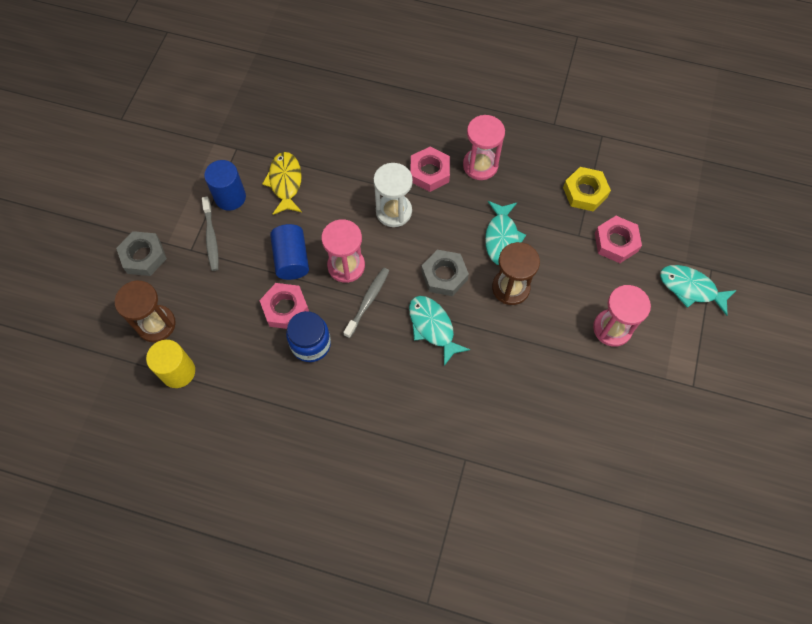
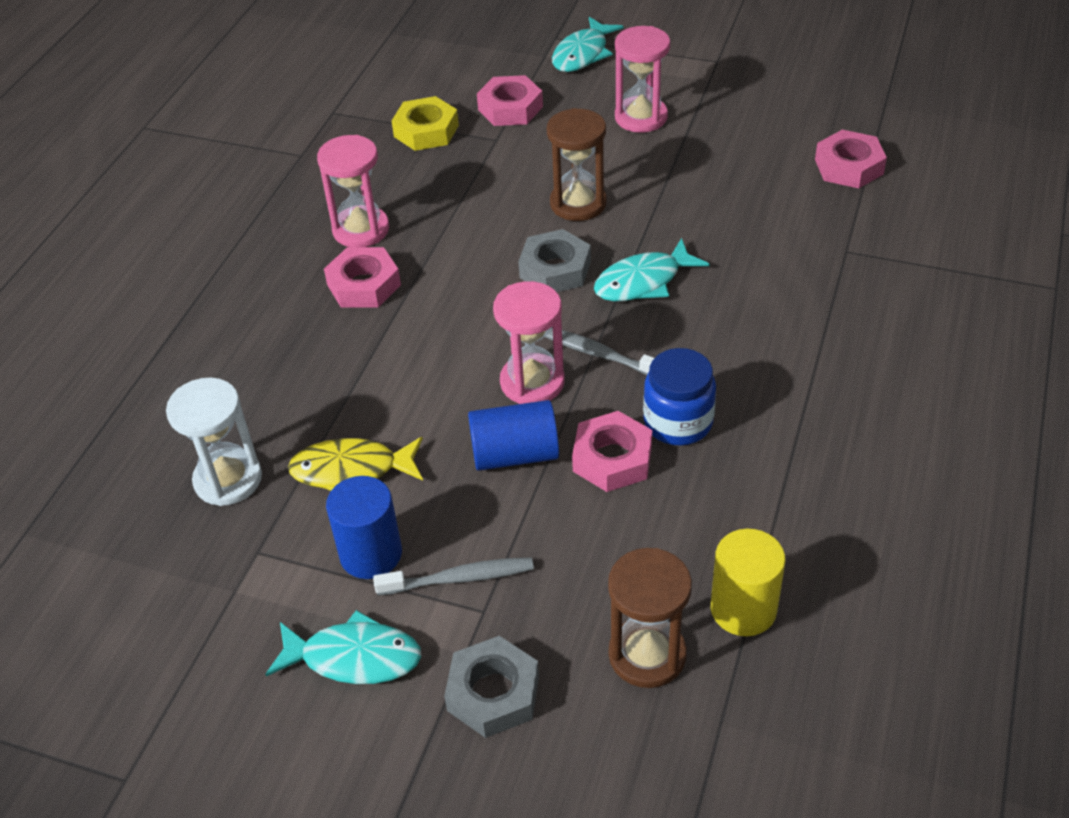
camera: 85 degrees left, 20 degrees down
white hourglass [373,163,413,227] -> white hourglass moved to [166,378,262,506]
turquoise fish [485,201,526,265] -> turquoise fish moved to [265,610,422,684]
none -> pink nut [815,130,887,188]

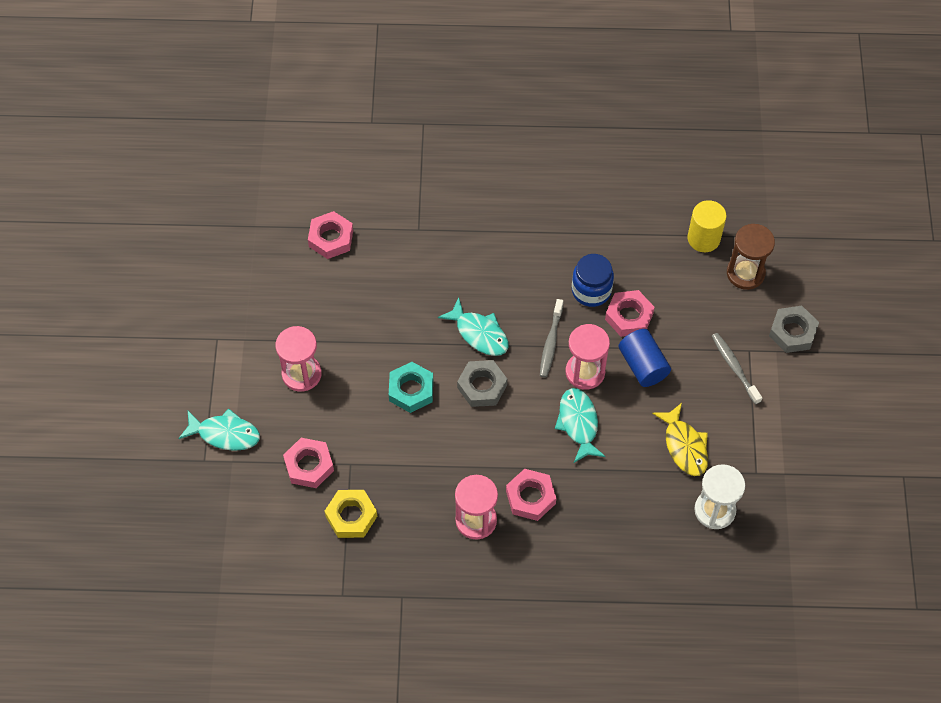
camera: 110 degrees left, 15 degrees up
turquoise fish [265,610,422,684] -> turquoise fish moved to [555,388,606,463]
blue cylinder [326,476,402,579] -> none
brown hourglass [547,108,607,221] -> turquoise nut [389,362,433,413]

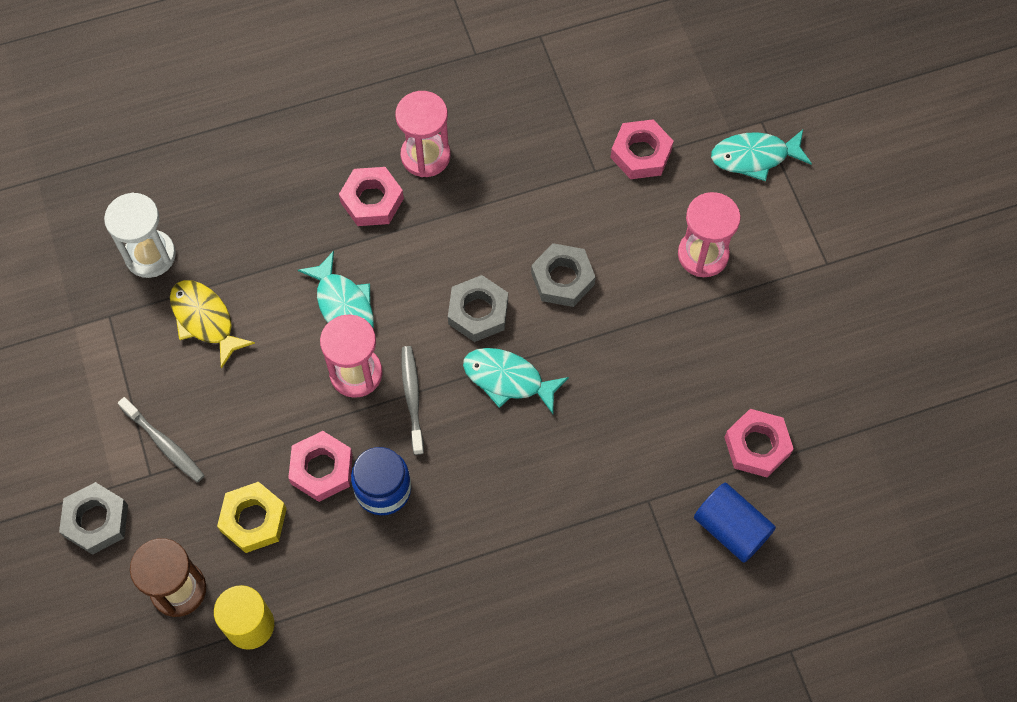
camera: 160 degrees right, 5 degrees up
yellow nut [325,490,377,538] -> yellow nut moved to [217,482,287,553]
turquoise nut [389,362,433,413] -> grey nut [531,243,595,307]
blue cylinder [618,329,671,387] -> blue cylinder moved to [694,483,776,563]

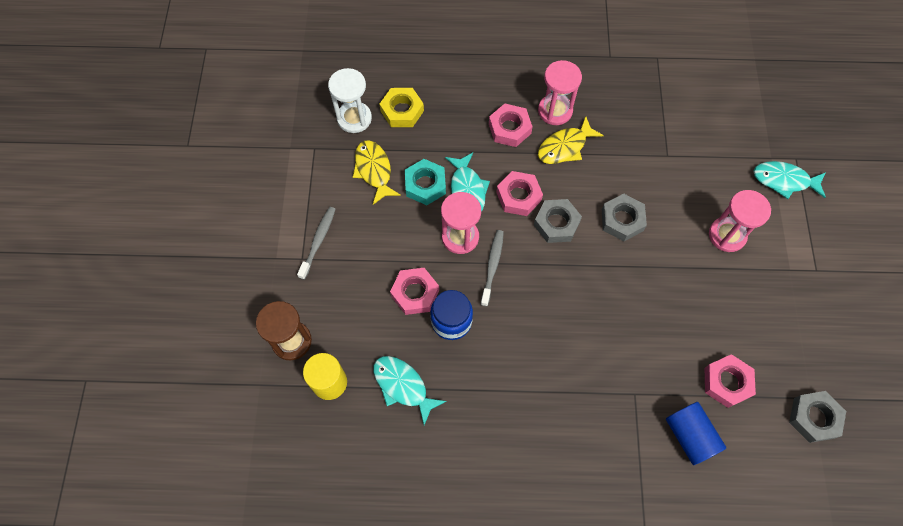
camera: 20 degrees right, 0 degrees up
grey nut [59,482,128,555] -> grey nut moved to [789,391,846,443]
grey toothbrush [118,397,205,483] -> grey toothbrush turned 135 degrees counterclockwise [297,207,336,280]
yellow nut [217,482,287,553] -> yellow nut moved to [379,88,424,127]
turquoise fish [463,348,569,414] -> turquoise fish moved to [373,356,446,425]
pink nut [611,119,674,179] -> pink nut moved to [496,171,543,216]
none -> turquoise nut [405,159,446,205]
none -> yellow fish [538,116,604,164]

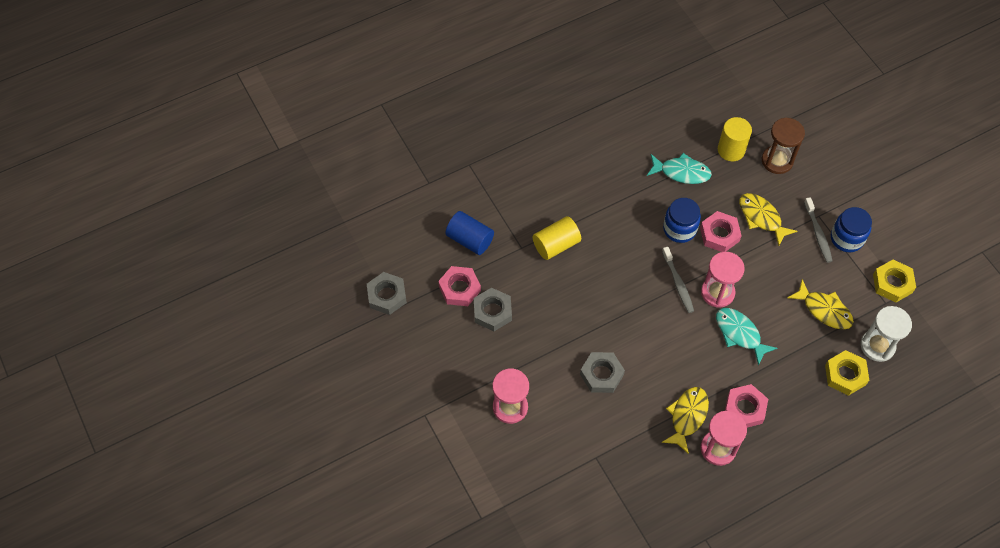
camera: 150 degrees right, 5 degrees down
turquoise nut [405,159,446,205] -> none
pink nut [496,171,543,216] -> none
grey nut [534,199,582,243] -> grey nut moved to [474,288,512,331]
turquoise fish [753,161,826,199] -> none
none -> yellow cylinder [533,216,581,260]
none -> yellow fish [739,193,797,247]
none -> blue jar [831,207,872,252]
none -> yellow nut [873,259,916,303]

